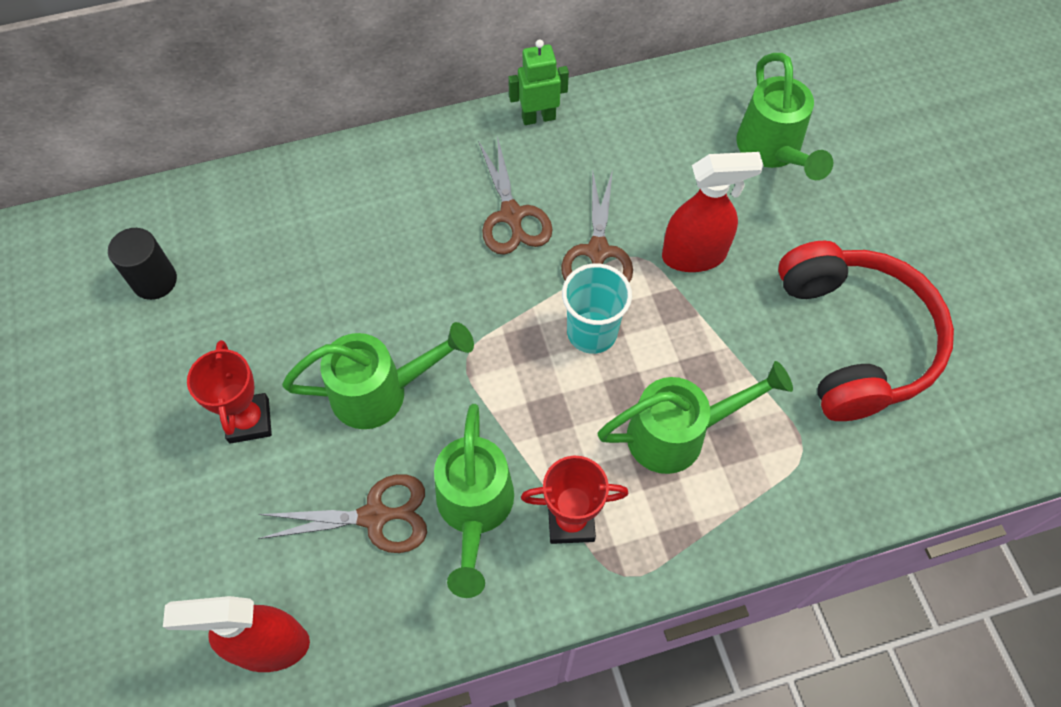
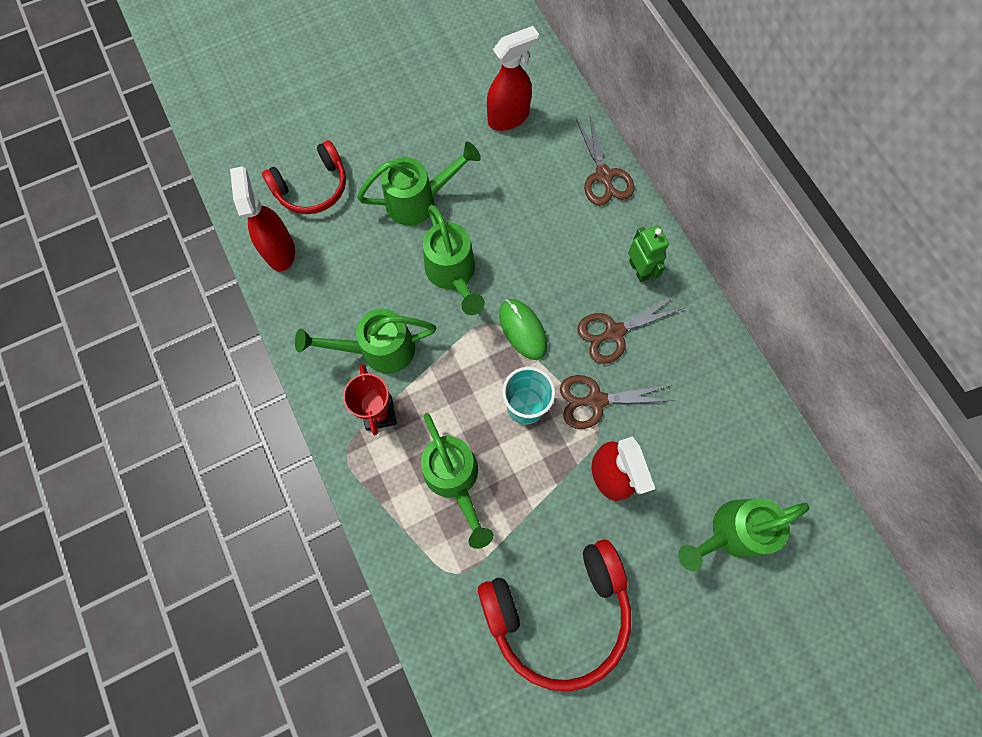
camera: 80 degrees right, 10 degrees up
black cylinder [108,228,177,300] -> red spray bottle [487,26,539,131]
red trophy [187,340,272,444] -> green watering can [357,142,481,225]
brown scissors [258,474,427,553] -> brown scissors moved to [576,116,635,205]
green robot [508,40,569,125] -> green robot moved to [628,225,669,282]
none -> red headphones [262,140,346,214]
none -> green mouse [499,299,547,360]

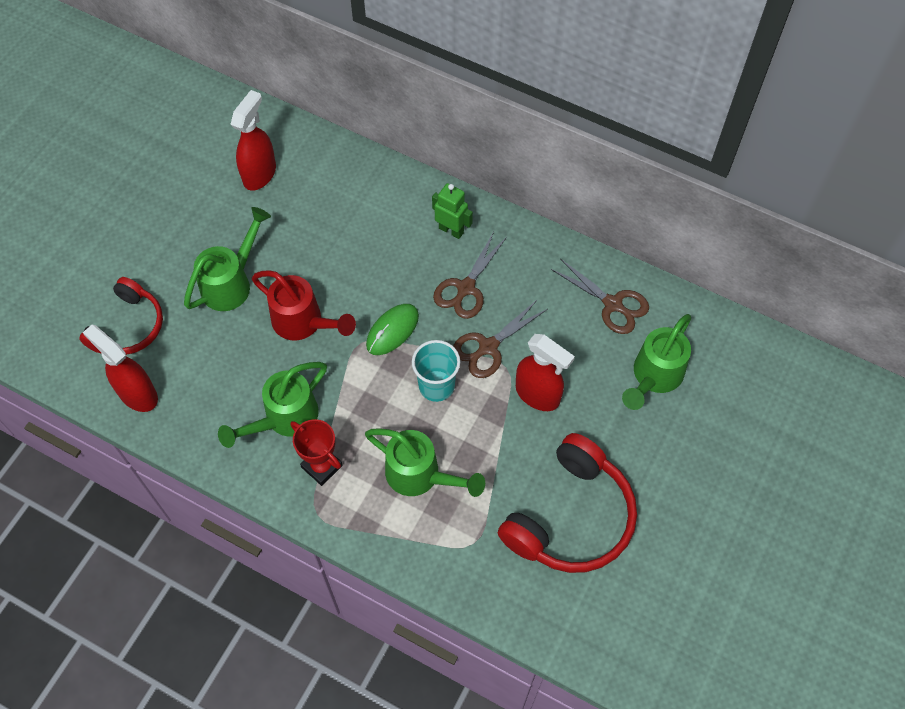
camera: 35 degrees left, 10 degrees down
green watering can [423,205,485,315] -> red watering can [252,270,356,340]
green mouse [499,299,547,360] -> green mouse turned 75 degrees counterclockwise [366,304,419,355]
brown scissors [576,116,635,205] -> brown scissors moved to [551,259,649,334]

